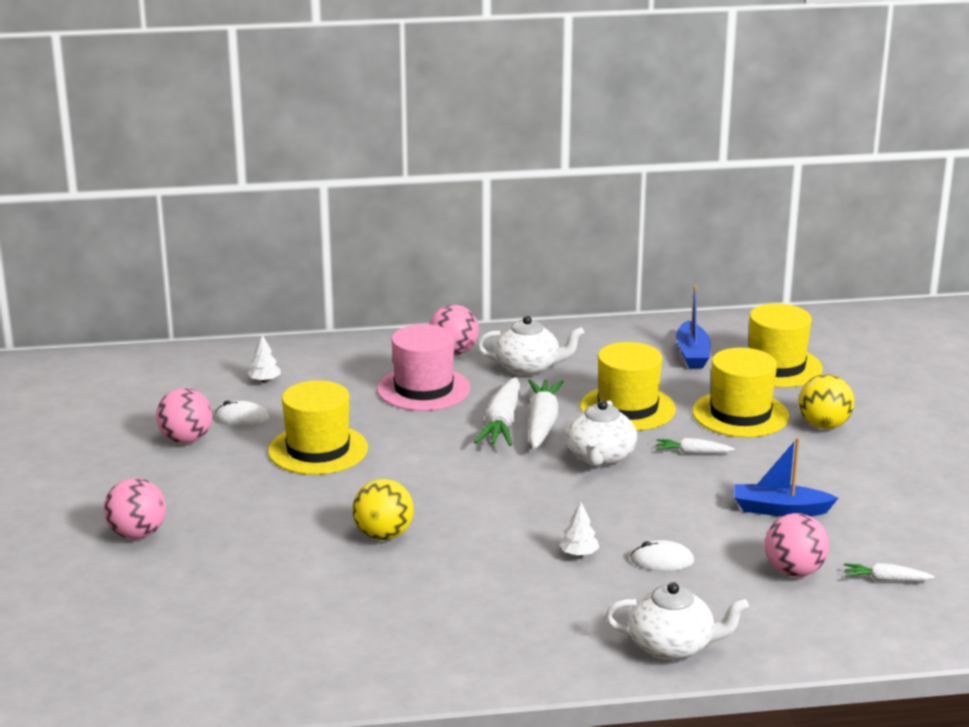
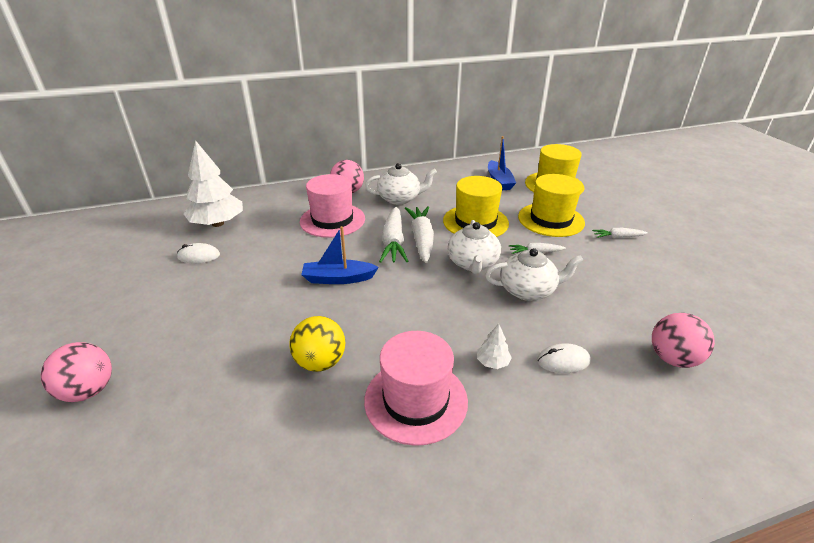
camera: 10 degrees left, 10 degrees up
pink ball [156,388,213,443] -> none
white tree [247,335,281,382] -> white tree [184,140,243,227], size x2.36
yellow hat [268,380,368,475] -> none
white teapot [605,582,749,660] -> white teapot moved to [485,248,584,301]
blue boat [734,437,838,516] -> blue boat moved to [301,226,379,284]
yellow ball [799,374,854,429] -> none
white carrot [844,563,935,581] -> white carrot moved to [592,228,648,239]
none -> pink hat [364,331,468,446]

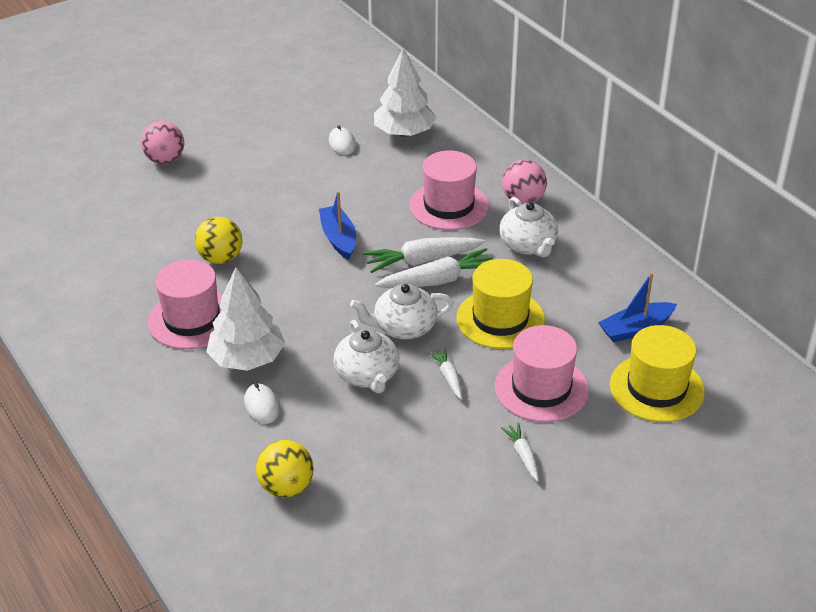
camera: 75 degrees right, 5 degrees up
white tree [477,324,512,369] -> white tree [206,267,285,371], size x2.36
yellow hat [518,174,585,237] -> pink hat [495,325,589,422]
pink ball [652,313,715,368] -> yellow ball [256,440,314,498]

